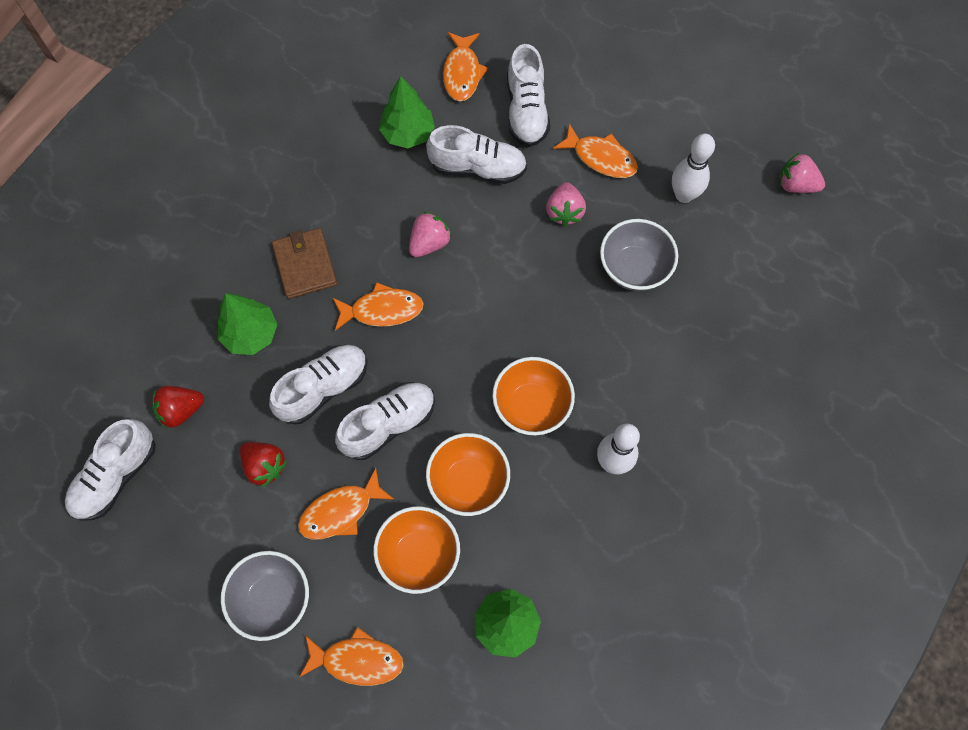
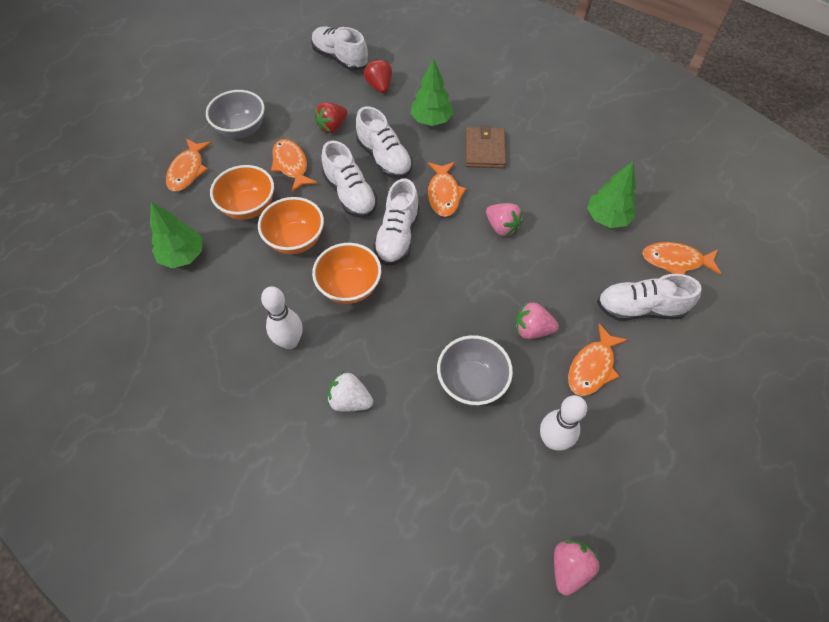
camera: 95 degrees right, 10 degrees down
brown wallet [272,228,337,299] -> brown wallet turned 75 degrees counterclockwise [465,125,506,168]
white shoe [426,125,527,184] -> white shoe moved to [373,179,420,266]
none -> white strawberry [327,372,373,412]

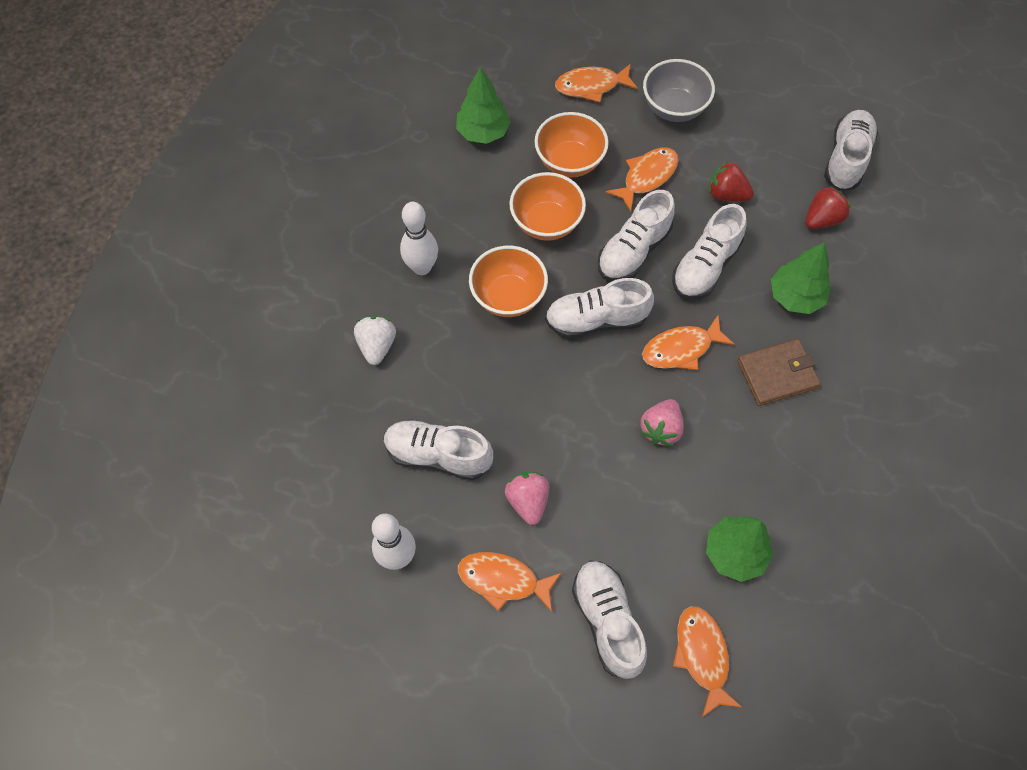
camera: 70 degrees right, 5 degrees up
grey bowl [437,335,513,406] -> white shoe [384,419,493,480]
pink strawberry [554,539,600,596] -> none

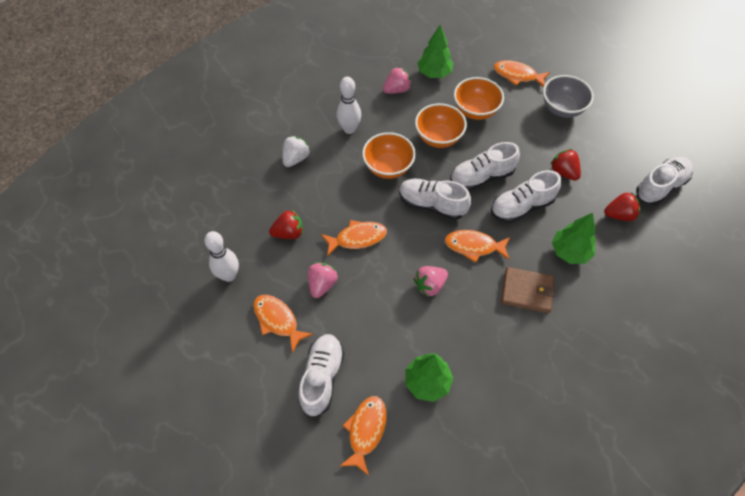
camera: 30 degrees right, 5 degrees down
white shoe [384,419,493,480] -> red strawberry [269,210,303,239]
orange fish [605,148,679,212] -> orange fish moved to [321,220,387,256]
none -> pink strawberry [383,67,412,94]

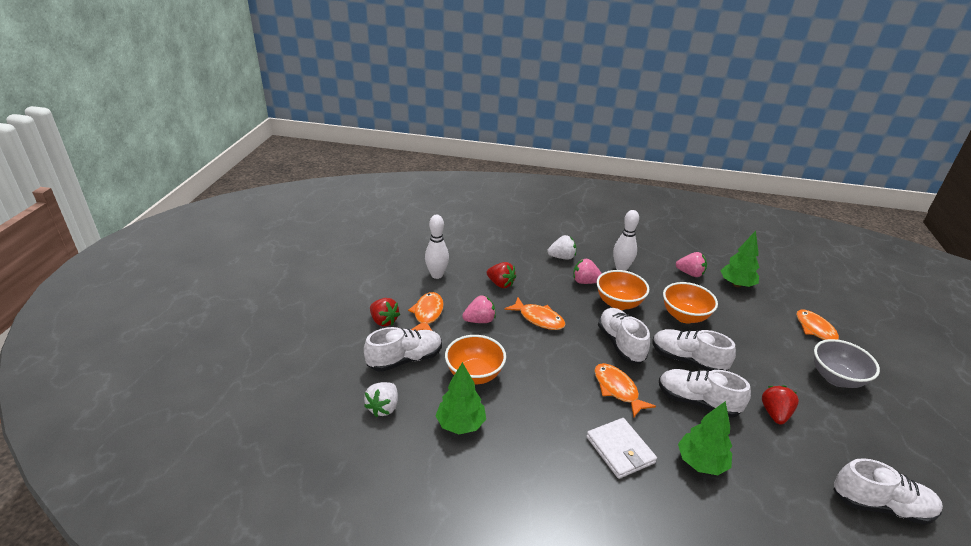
camera: 50 degrees right, 25 degrees down
orange fish [340,396,386,476] -> white strawberry [364,382,398,417]
pink strawberry [414,266,448,297] -> pink strawberry moved to [573,259,602,284]
orange bowl [454,77,504,120] -> orange bowl moved to [445,335,506,384]
brown wallet [501,267,555,313] -> white wallet [586,418,657,479]
red strawberry [604,192,640,221] -> red strawberry moved to [370,298,400,326]

